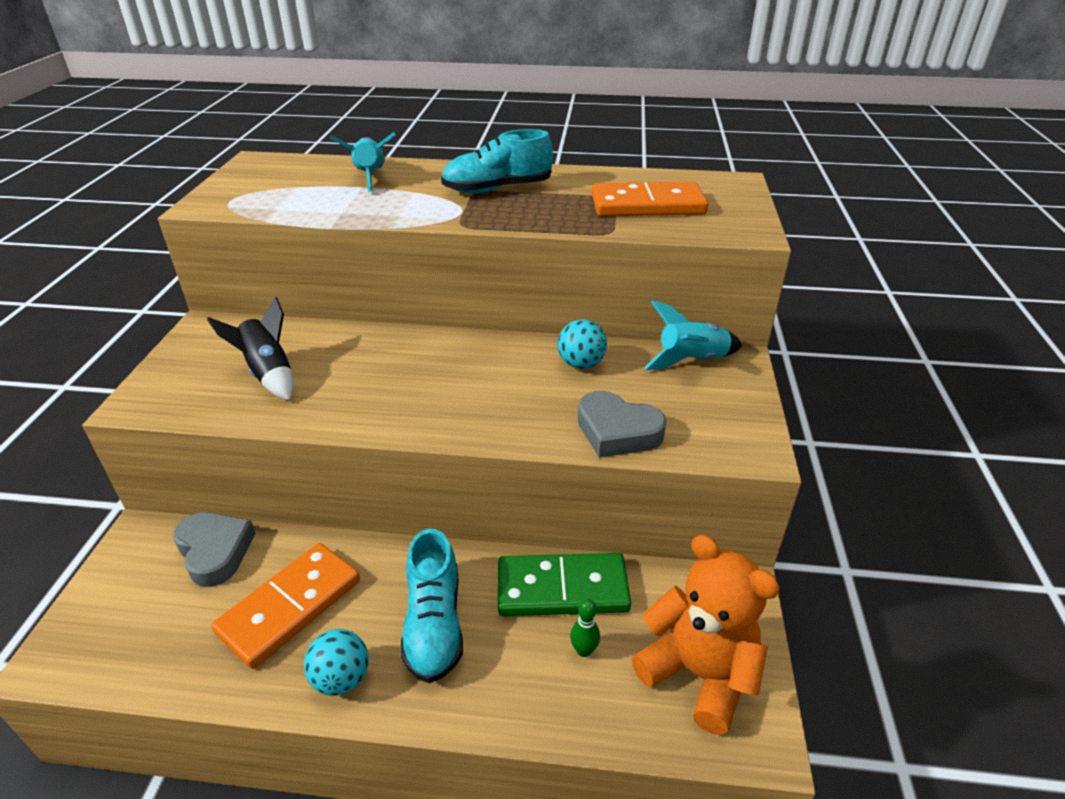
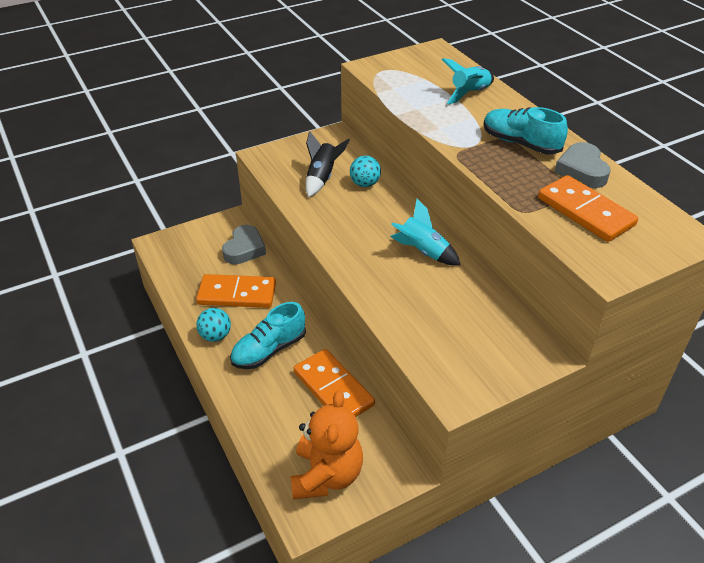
camera: 55 degrees right, 5 degrees up
green domino [498,553,631,616] -> orange domino [294,349,375,417]
turquoise ball [557,319,607,369] -> turquoise ball moved to [350,155,381,187]
green bowling pin [570,599,600,657] -> none
grey heart [578,391,666,457] -> grey heart moved to [554,142,611,188]
turquoise rocket [644,300,742,370] -> turquoise rocket moved to [390,199,460,266]

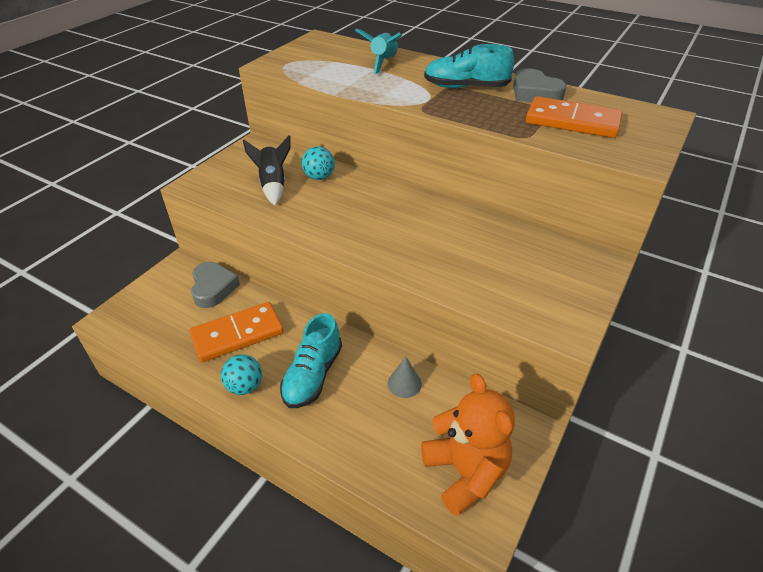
camera: 30 degrees left, 0 degrees up
orange domino [294,349,375,417] -> grey cone [388,357,422,398]
turquoise rocket [390,199,460,266] -> none

